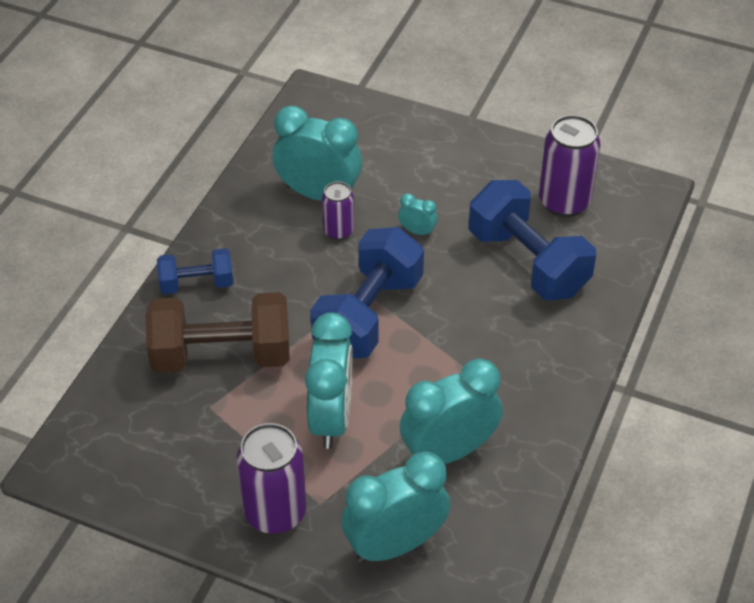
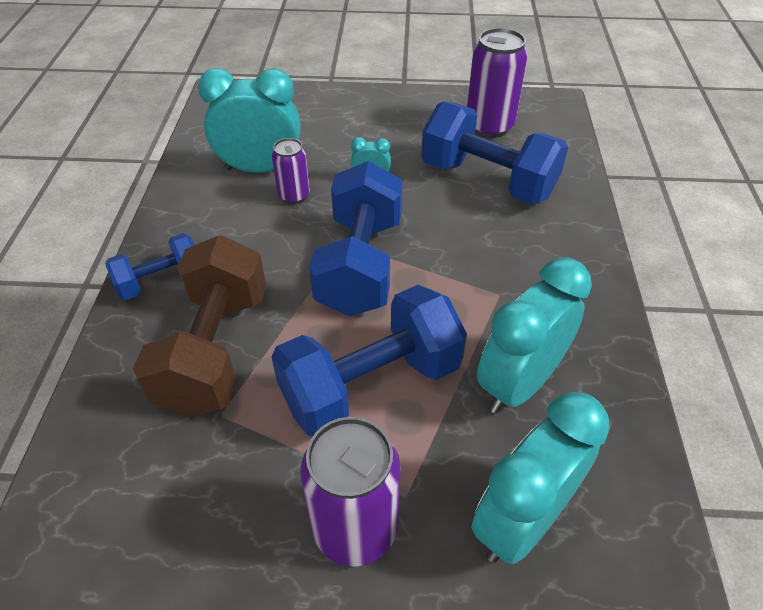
camera: 20 degrees left, 0 degrees up
brown dumbbell [146,292,290,373] -> brown dumbbell turned 60 degrees counterclockwise [133,235,266,417]
turquoise clock [305,313,353,449] -> blue dumbbell [271,285,467,437]

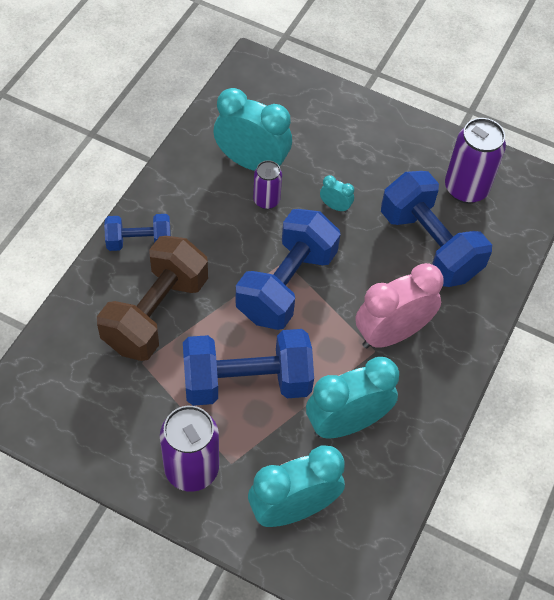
camera: 20 degrees right, 10 degrees up
none -> pink clock [355,263,444,348]

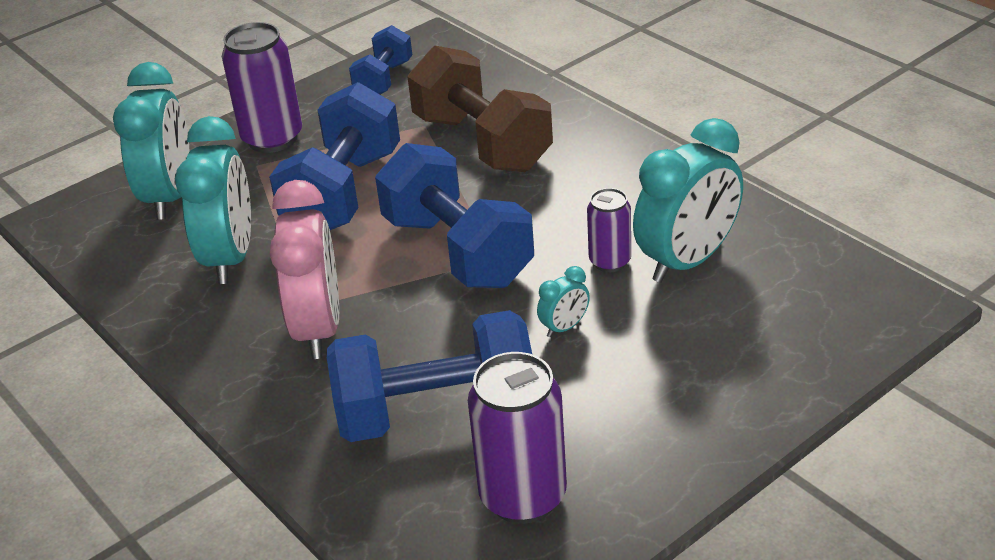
camera: 120 degrees right, 20 degrees down
blue dumbbell [104,214,171,251] -> blue dumbbell moved to [349,25,412,94]

